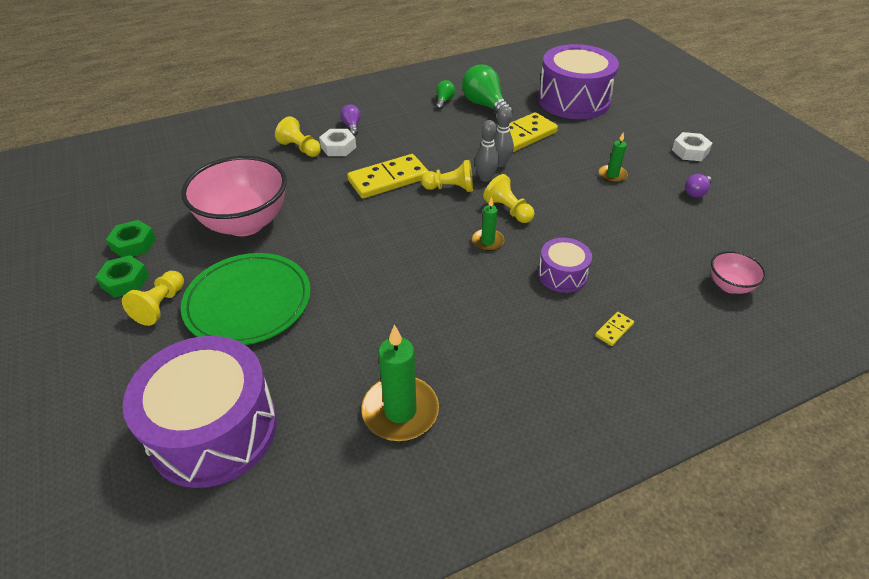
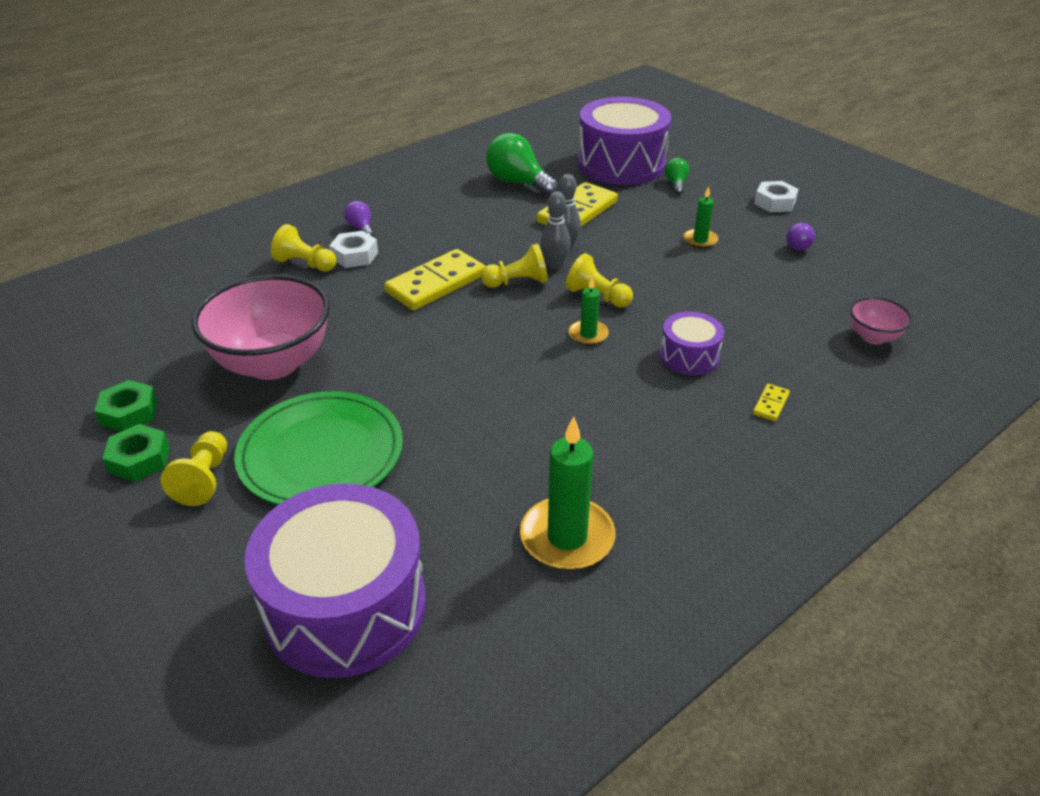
camera: 15 degrees left, 5 degrees down
green light bulb [436,80,455,109] -> green light bulb moved to [665,158,689,194]

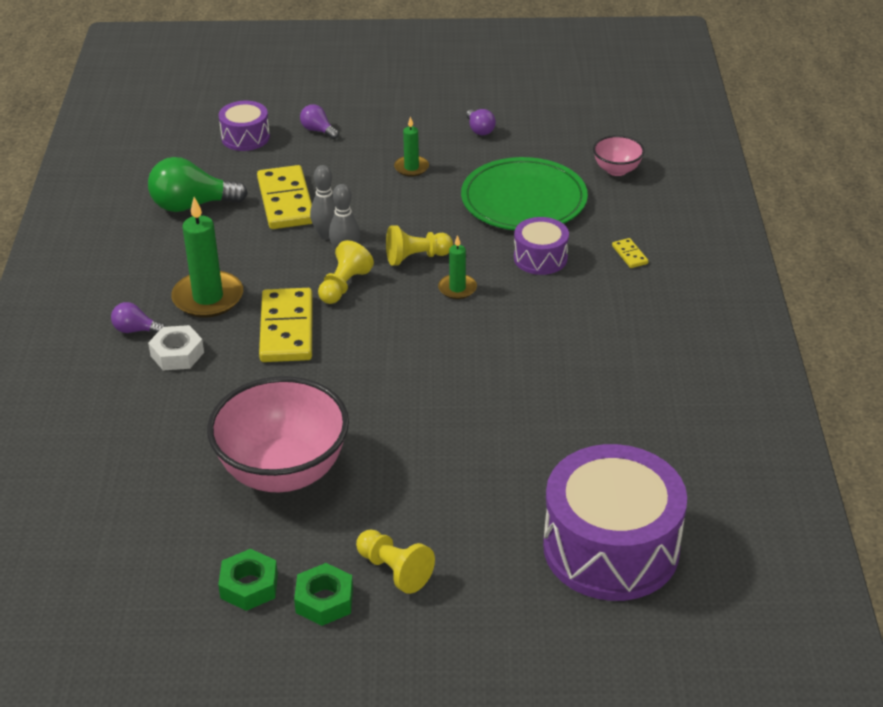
camera: 50 degrees left, 0 degrees up
green plate [234,391,403,505] -> green plate moved to [461,157,588,230]
yellow pawn [271,224,336,272] -> none
green candle [520,416,615,570] -> green candle moved to [171,197,243,318]
purple drum [578,97,671,185] -> purple drum [219,101,270,151], size x0.49
green light bulb [665,158,689,194] -> purple light bulb [300,104,339,139]
white nut [754,181,799,213] -> none

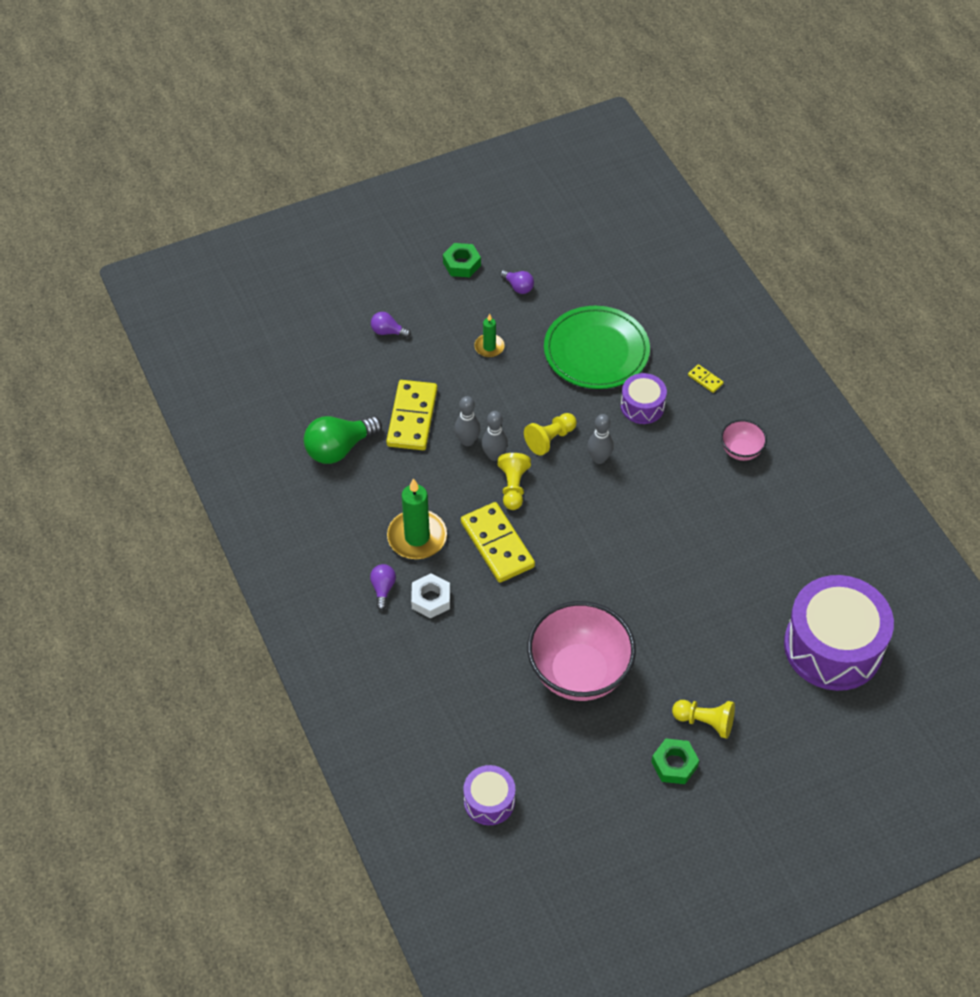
camera: 25 degrees left, 15 degrees up
purple light bulb [111,302,165,334] -> purple light bulb turned 105 degrees clockwise [370,564,396,610]
green nut [218,549,278,611] -> green nut moved to [443,243,481,277]
purple drum [219,101,270,151] -> purple drum moved to [463,765,515,825]
yellow domino [257,165,312,229] -> yellow domino turned 45 degrees clockwise [386,380,438,450]
green candle [438,235,477,299] -> grey bowling pin [587,414,614,464]
pink bowl [593,135,645,176] -> pink bowl moved to [721,420,767,461]

